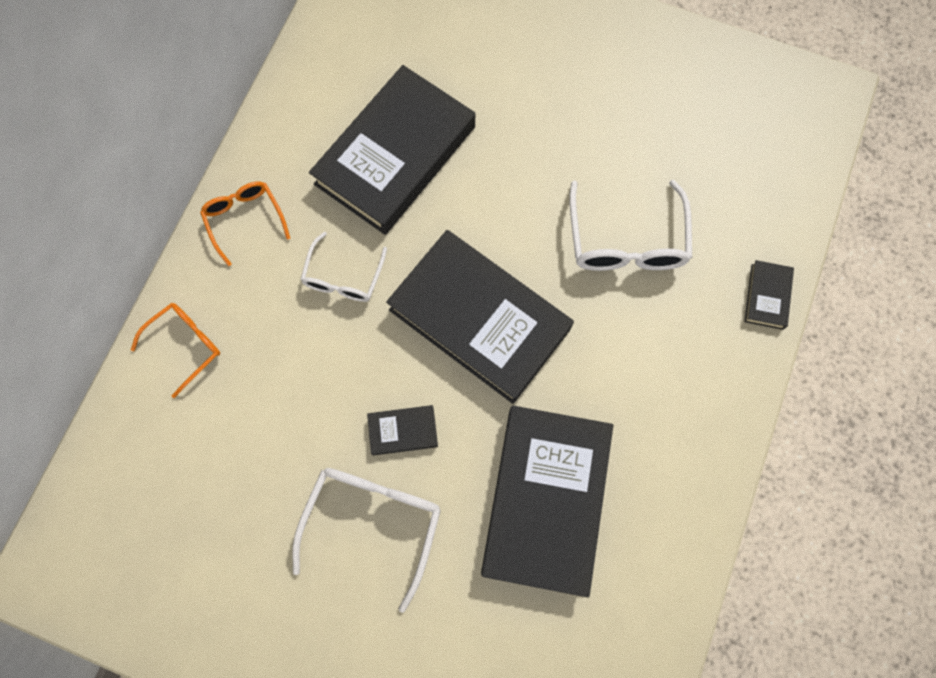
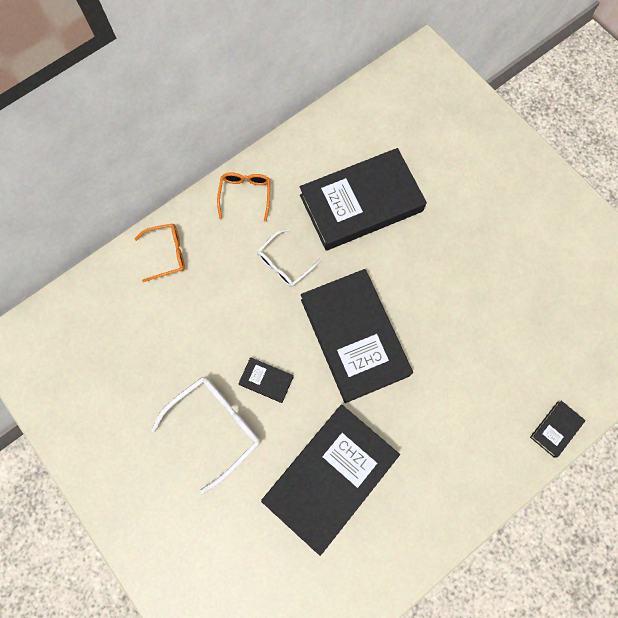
camera: 30 degrees right, 0 degrees up
white glasses [569,180,692,271] -> none

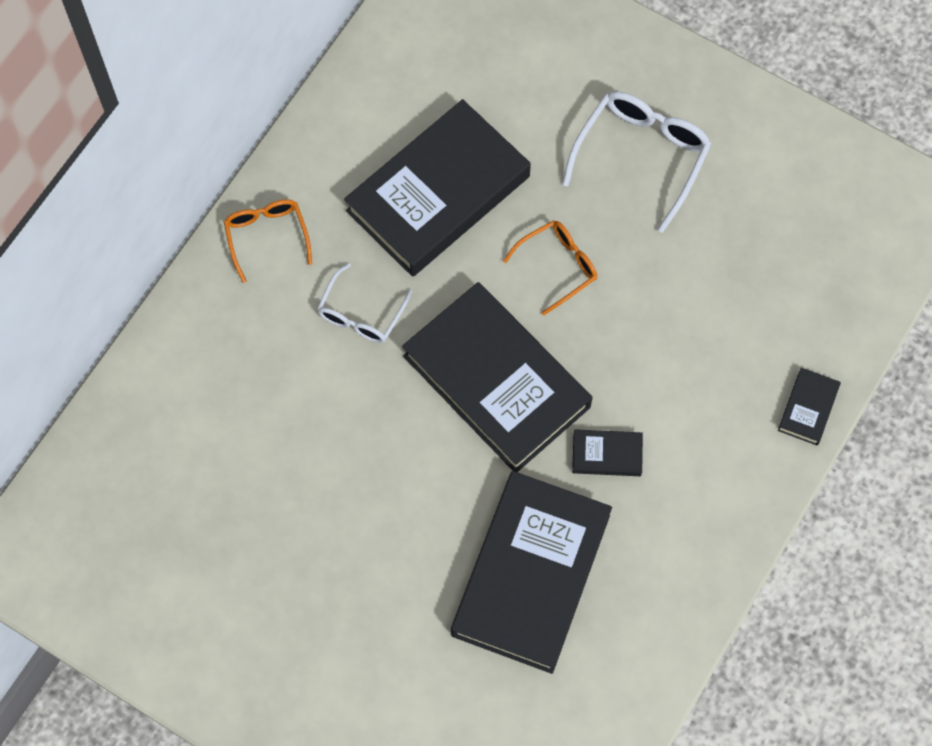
camera: 20 degrees left, 5 degrees down
orange glasses [135,223,185,282] -> orange glasses moved to [503,220,597,316]
white glasses [151,377,260,494] -> white glasses moved to [562,92,712,233]
black book [238,357,294,403] -> black book moved to [572,429,643,476]

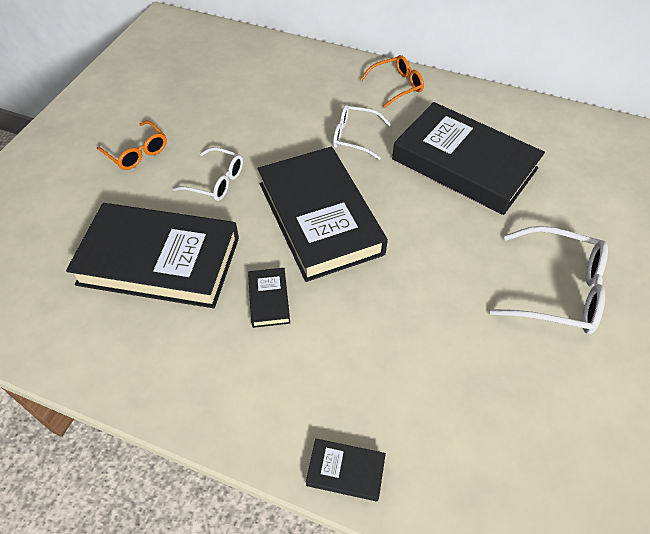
camera: 80 degrees right, 15 degrees down
black book [402,282,592,472] -> black book turned 60 degrees counterclockwise [258,147,388,282]
orange glasses [503,220,597,316] -> orange glasses moved to [97,120,167,170]
none -> white glasses [173,147,243,201]

